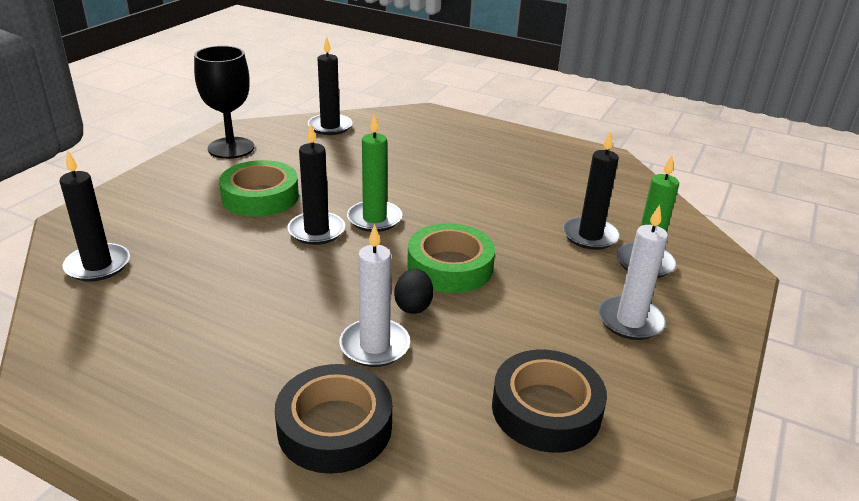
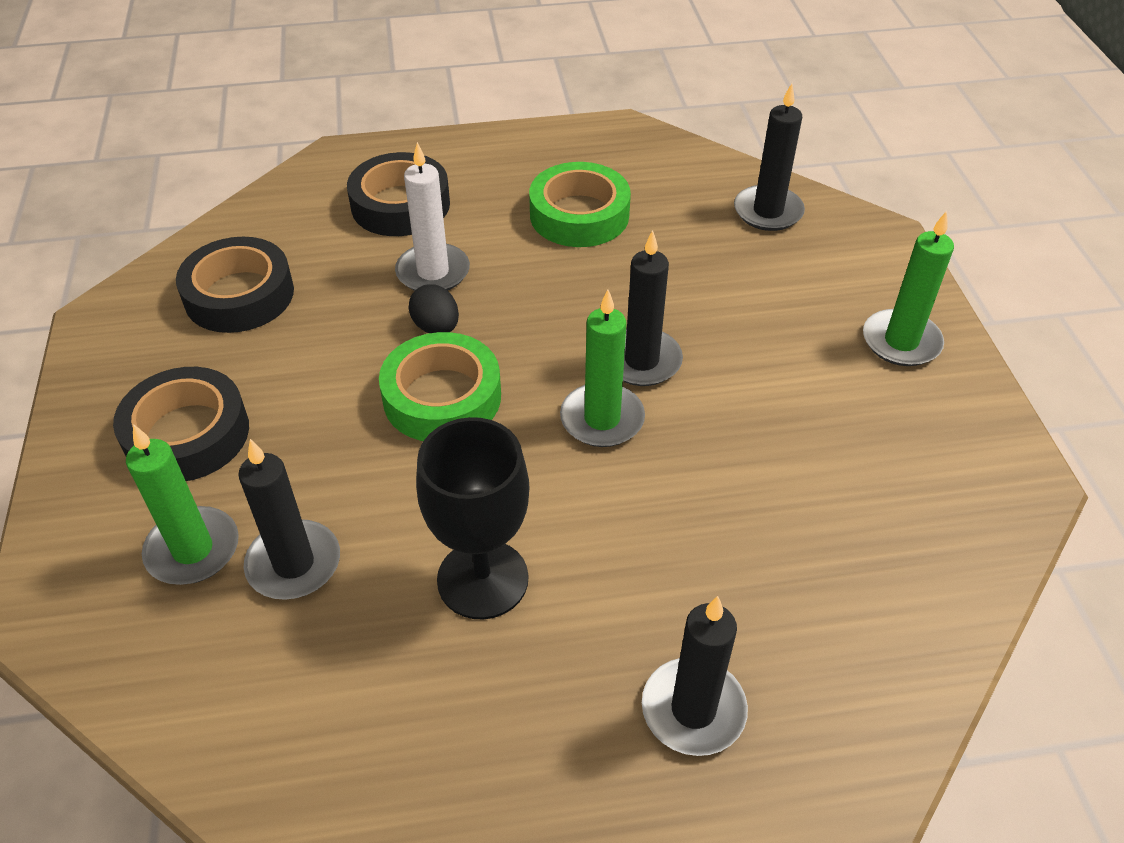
camera: 145 degrees right, 15 degrees up
black goblet [194,46,254,159] -> black goblet moved to [416,417,529,620]
green tape [219,160,299,217] -> green tape moved to [529,162,631,247]
black candle [308,37,353,135] -> black candle moved to [642,596,748,756]
white candle [598,205,668,340] -> black tape [113,367,249,481]
none -> green candle [863,211,954,366]

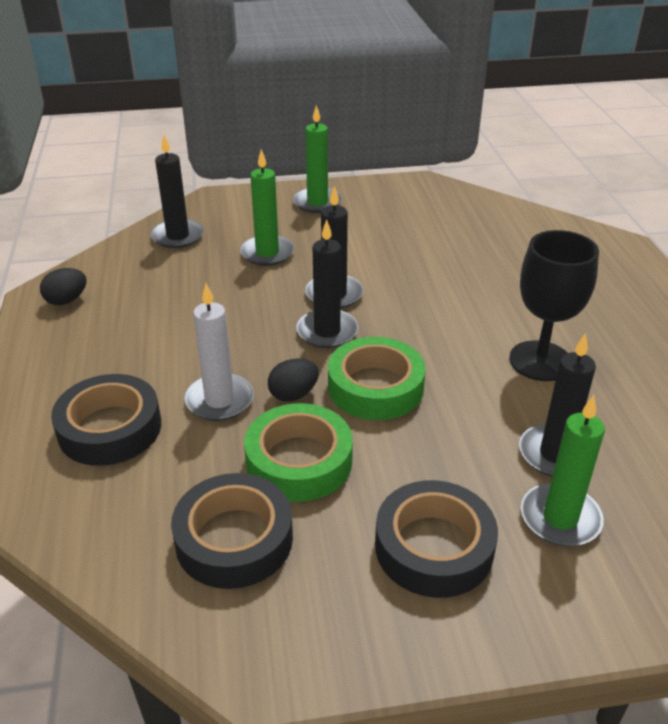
camera: 90 degrees left, 10 degrees down
green tape [529,162,631,247] -> green tape moved to [244,403,353,502]
green candle [560,290,645,447] -> green candle moved to [240,149,294,266]
black candle [642,596,748,756] -> black candle moved to [296,219,358,348]
none -> black egg [40,268,86,305]

